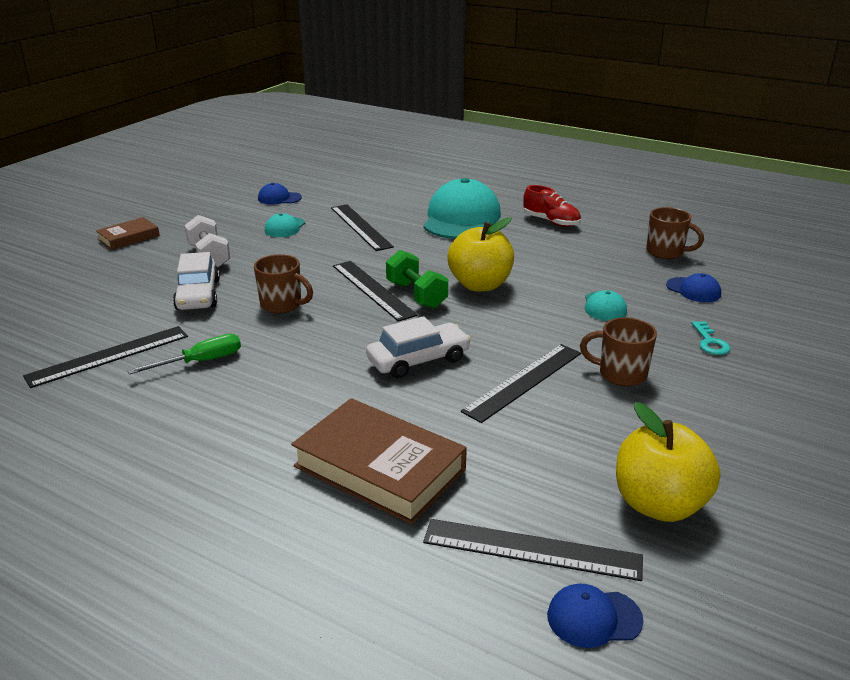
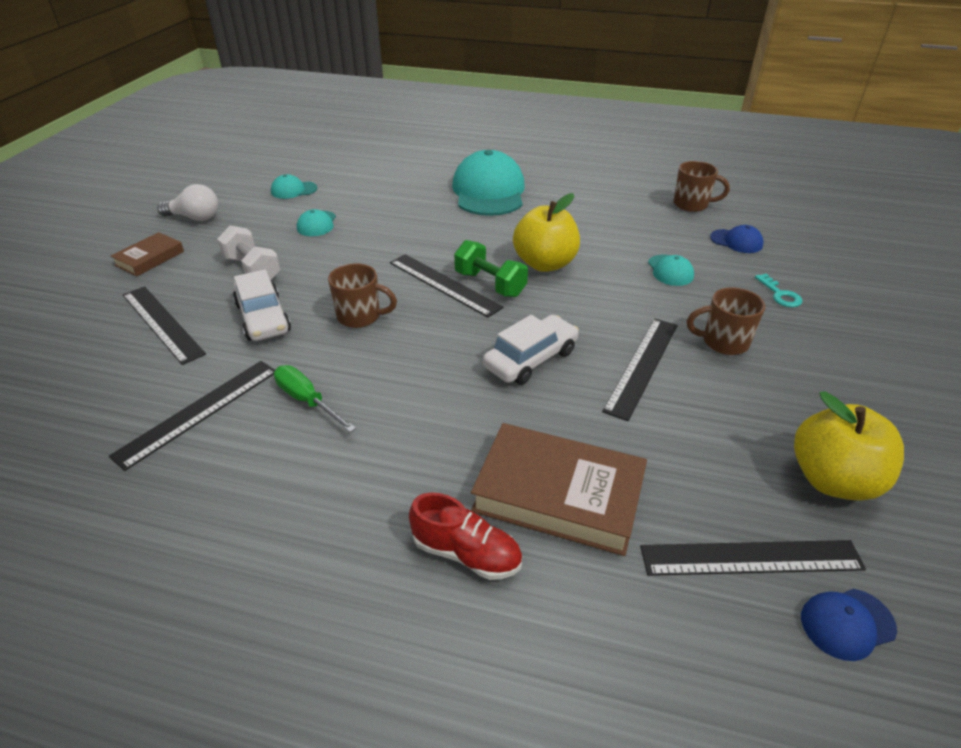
camera: 15 degrees left, 10 degrees up
green screwdriver [127,334,241,375] -> green screwdriver turned 90 degrees counterclockwise [274,365,356,432]
blue cap [258,183,302,205] -> turquoise cap [271,174,317,199]
black ruler [331,205,394,251] -> black ruler moved to [123,286,206,365]
red shoe [523,185,581,227] -> red shoe moved to [409,493,522,580]
none -> white light bulb [157,184,218,221]

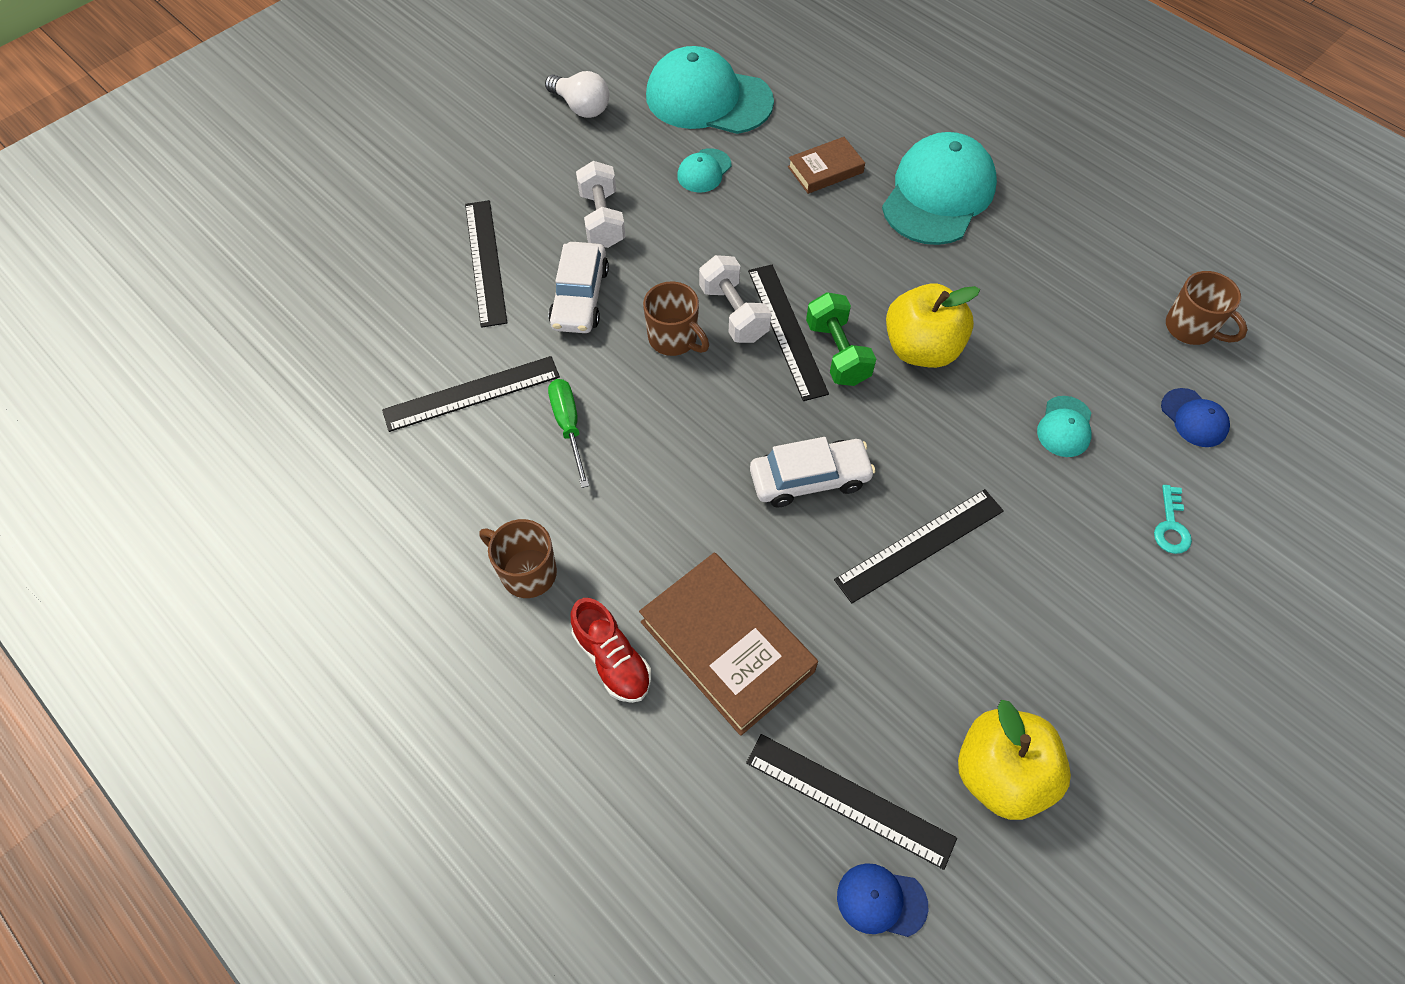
camera: 30 degrees right, 20 degrees up
brown book [111,232,184,276] -> brown book moved to [788,137,865,194]
turquoise cap [271,174,317,199] -> turquoise cap [646,46,774,134], size x2.20
brown mug [687,287,765,355] -> brown mug moved to [479,519,557,598]
none -> white dumbbell [699,255,771,343]

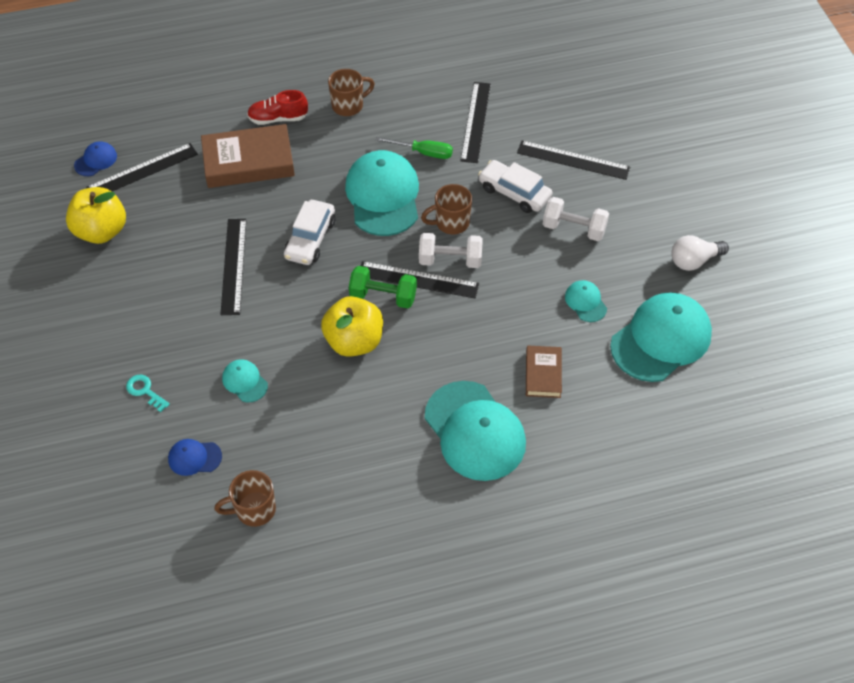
camera: 120 degrees right, 5 degrees down
none -> turquoise cap [345,150,419,236]

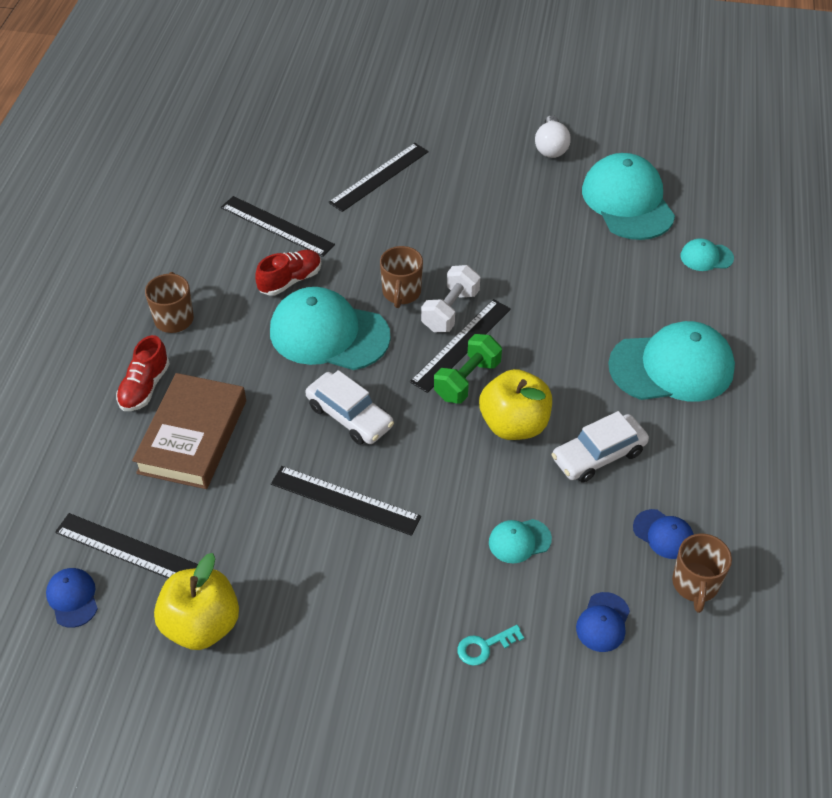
camera: 65 degrees left, 5 degrees down
black ruler [86,143,198,191] -> black ruler turned 60 degrees counterclockwise [55,513,198,578]
green screwdriver [375,137,453,159] -> red shoe [255,250,322,296]
white car [478,160,552,213] -> white car moved to [552,411,649,482]
brown book [526,346,562,398] -> none
white dumbbell [543,197,609,241] -> none
turquoise cap [565,280,607,322] -> turquoise cap moved to [680,238,734,271]
none -> blue cap [633,509,694,559]

